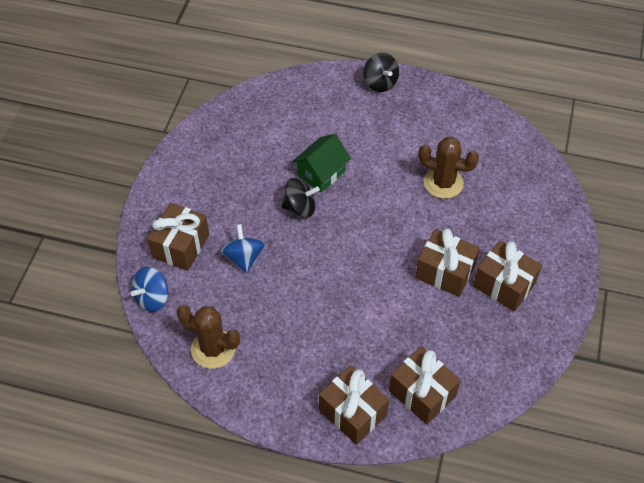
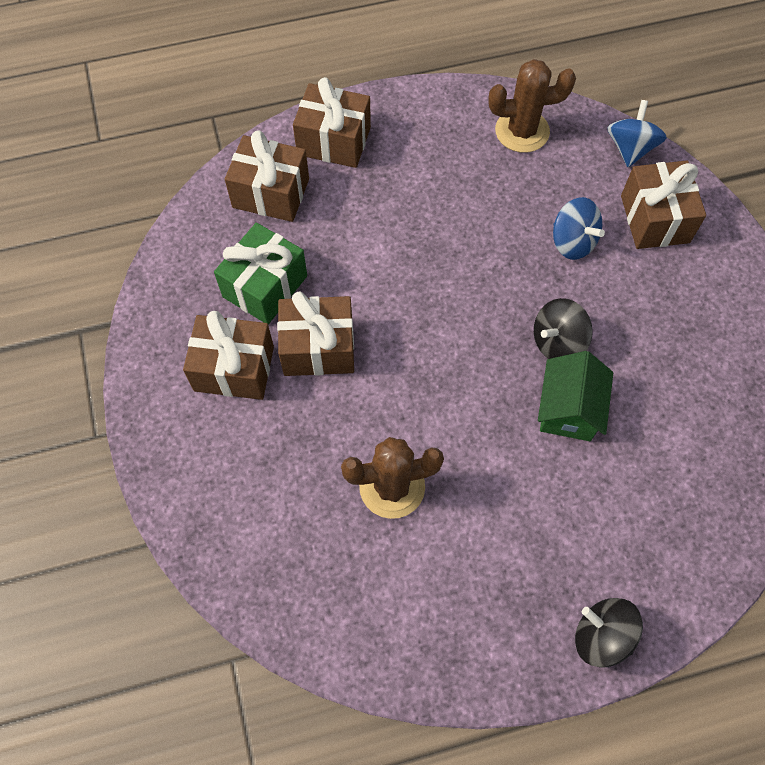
camera: 150 degrees right, 10 degrees up
none -> green gift [214,223,307,324]

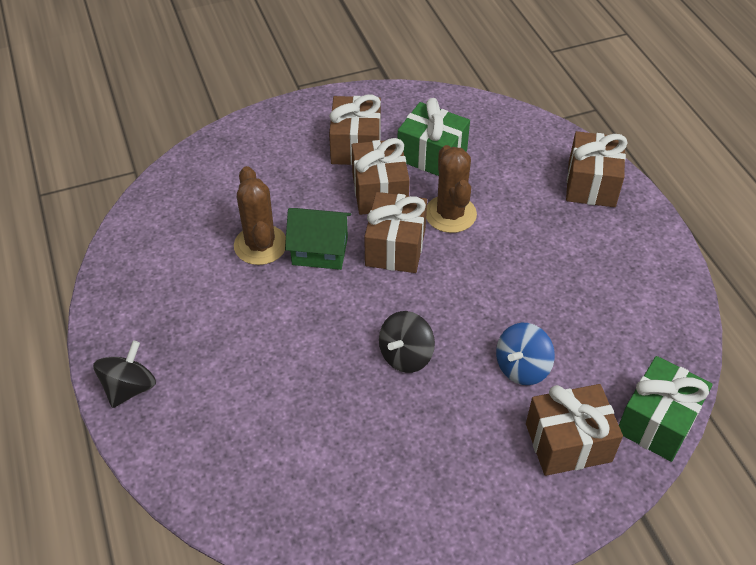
camera: 85 degrees right, 15 degrees down
brown gift [225,130,309,222] -> brown gift moved to [364,192,427,273]
brown cactus [488,59,576,153] -> brown cactus moved to [426,145,477,233]
black spinning top [534,298,593,359] -> black spinning top turned 105 degrees counterclockwise [379,311,435,373]
green house [538,351,613,441] -> green house moved to [285,208,351,270]
blue spinning top [607,100,667,167] -> green gift [619,356,713,462]

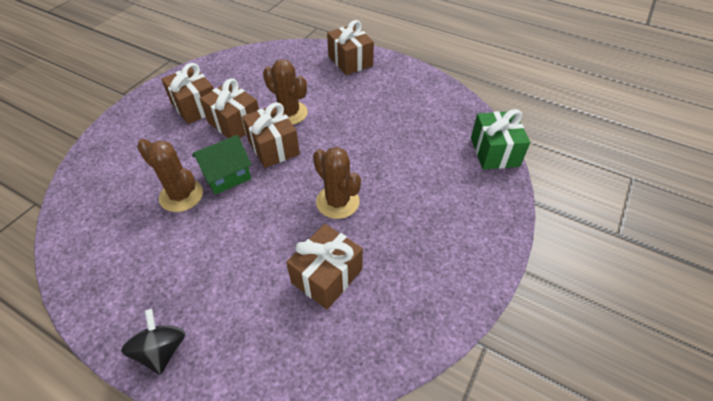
camera: 40 degrees left, 0 degrees up
black spinning top [379,311,435,373] -> brown cactus [313,147,361,219]
green gift [398,98,470,176] -> none
blue spinning top [496,323,555,385] -> none
brown gift [526,384,623,476] -> brown gift moved to [286,224,363,310]

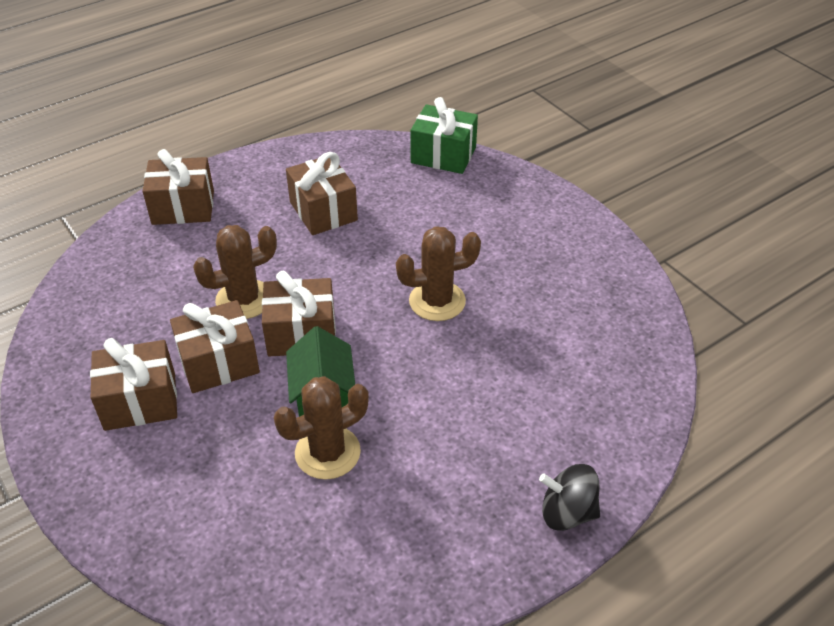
camera: 65 degrees left, 5 degrees down
brown gift [286,224,363,310] -> brown gift moved to [286,152,358,235]

